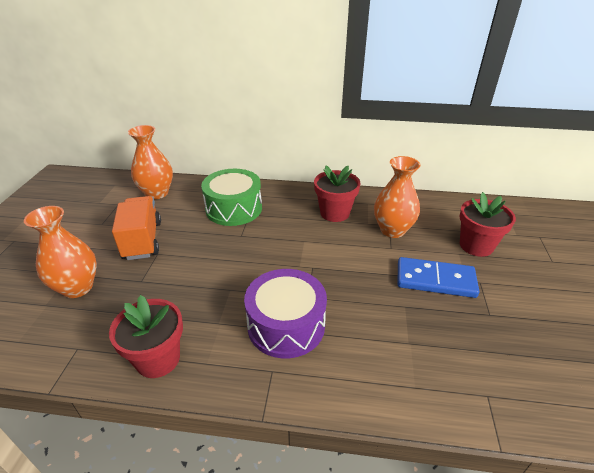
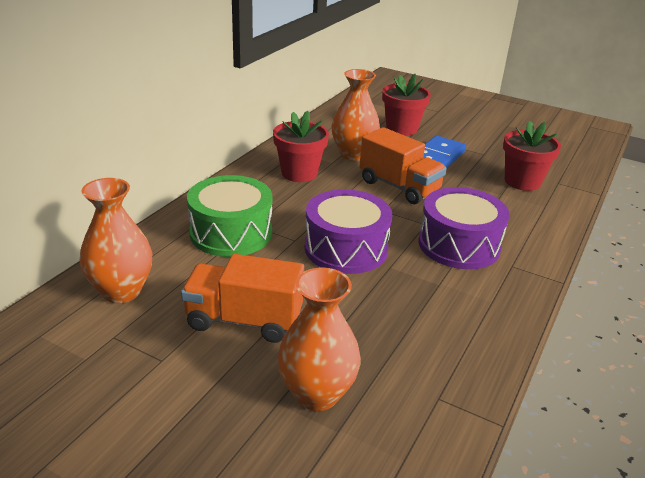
camera: 70 degrees left, 5 degrees down
red flower pot [109,295,183,378] -> red flower pot moved to [503,121,561,191]
none -> purple drum [304,189,392,274]
none -> orange truck [360,127,447,204]

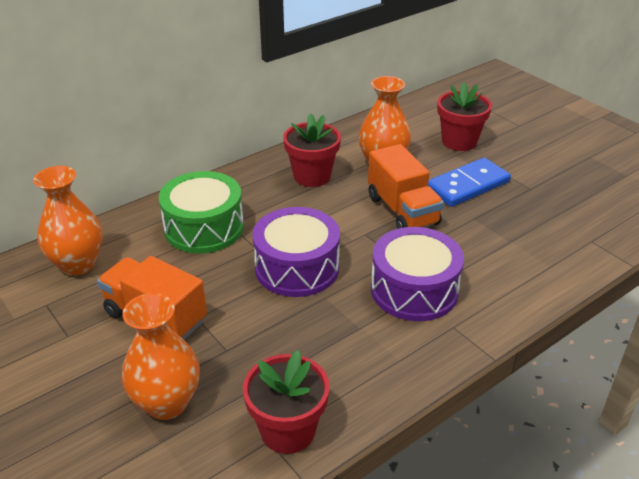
camera: 25 degrees right, 5 degrees up
red flower pot [503,121,561,191] -> red flower pot moved to [243,350,330,454]

